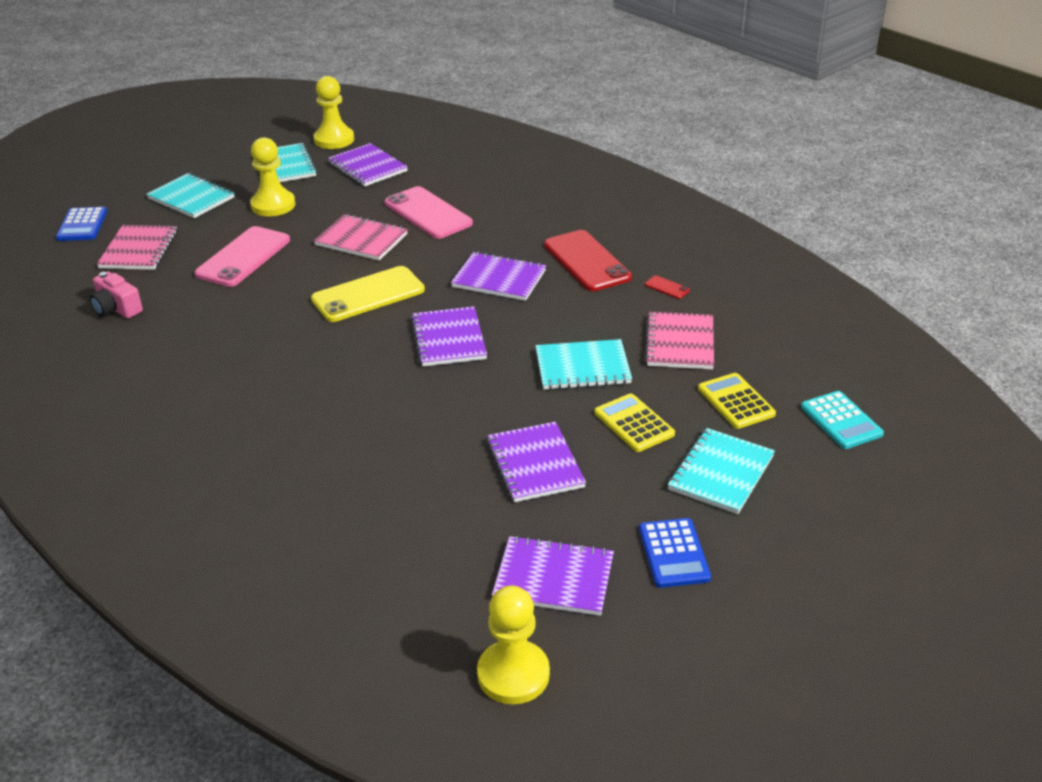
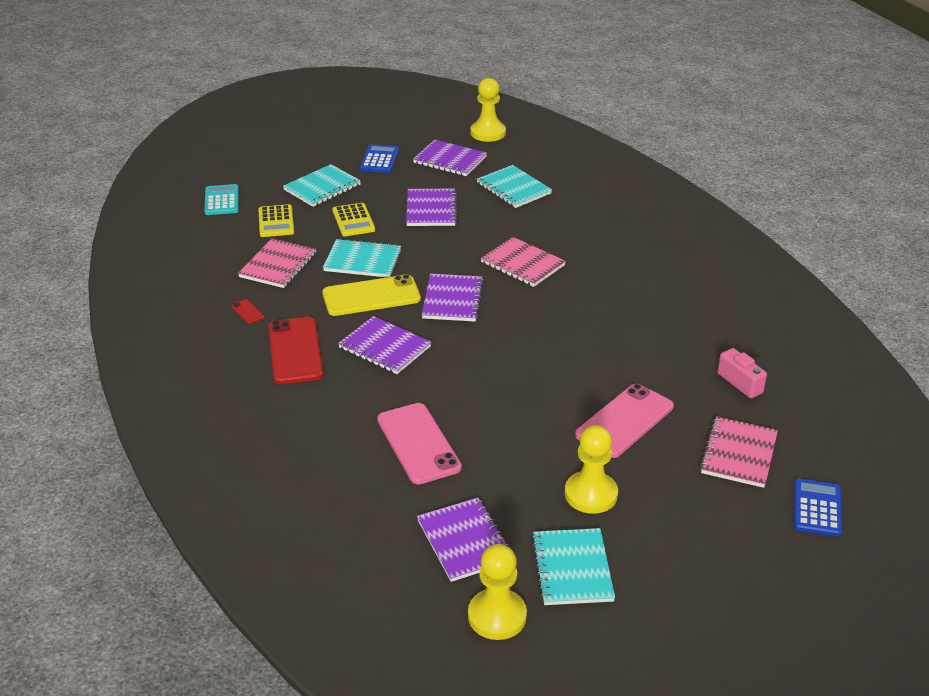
camera: 165 degrees left, 0 degrees up
turquoise notebook [147,173,235,218] -> turquoise notebook moved to [477,165,552,208]
yellow phone [311,266,425,322] -> yellow phone moved to [322,274,421,316]
pink notebook [314,214,408,260] -> pink notebook moved to [481,237,566,287]

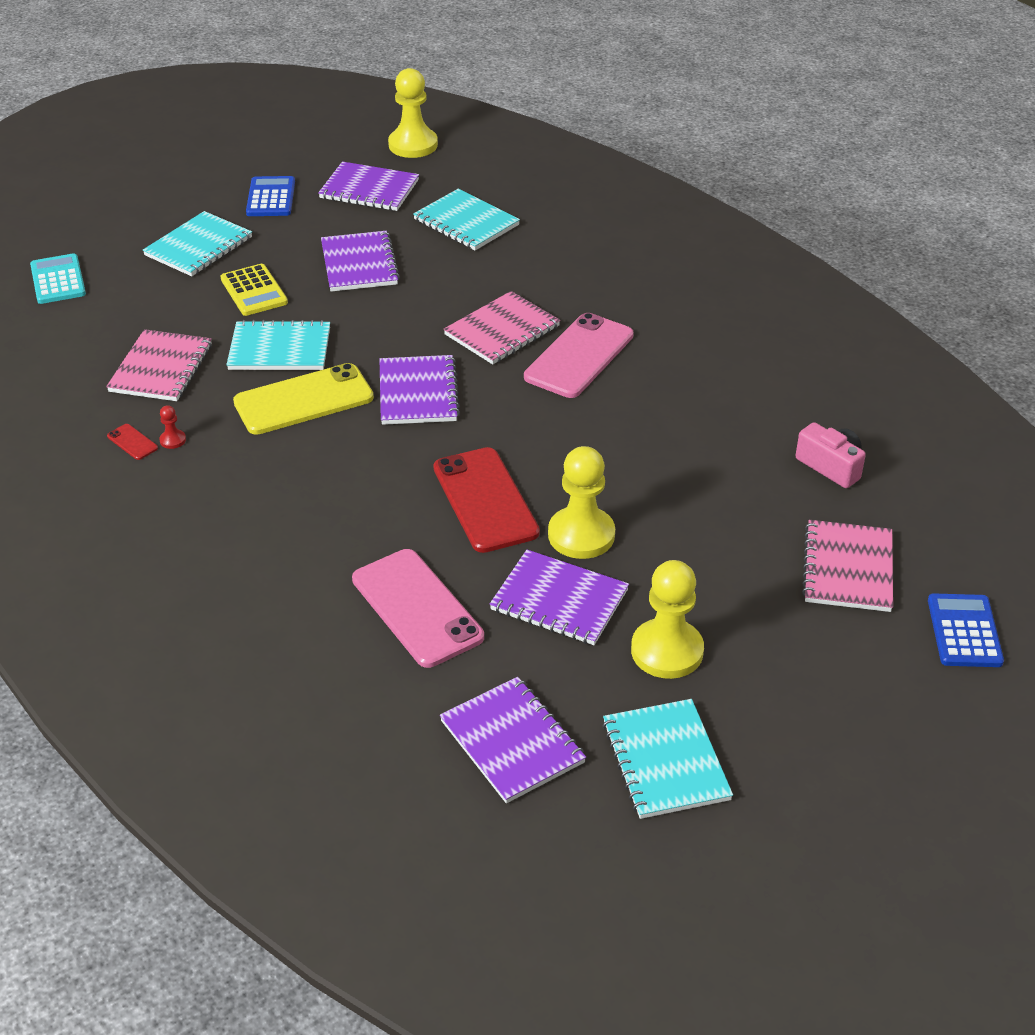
camera: 10 degrees left, 5 degrees up
yellow calculator [259,204,294,237] -> none
red phone [268,317,324,384] -> red phone moved to [433,447,540,553]
purple notebook [338,316,432,374] -> purple notebook moved to [490,550,629,645]
yellow pawn [468,544,527,640] -> yellow pawn moved to [548,446,615,559]
pink notebook [481,237,566,287] -> pink notebook turned 75 degrees counterclockwise [444,291,560,364]
pink phone [575,383,674,458] -> pink phone moved to [524,313,634,398]
none -> red pawn [159,405,186,449]

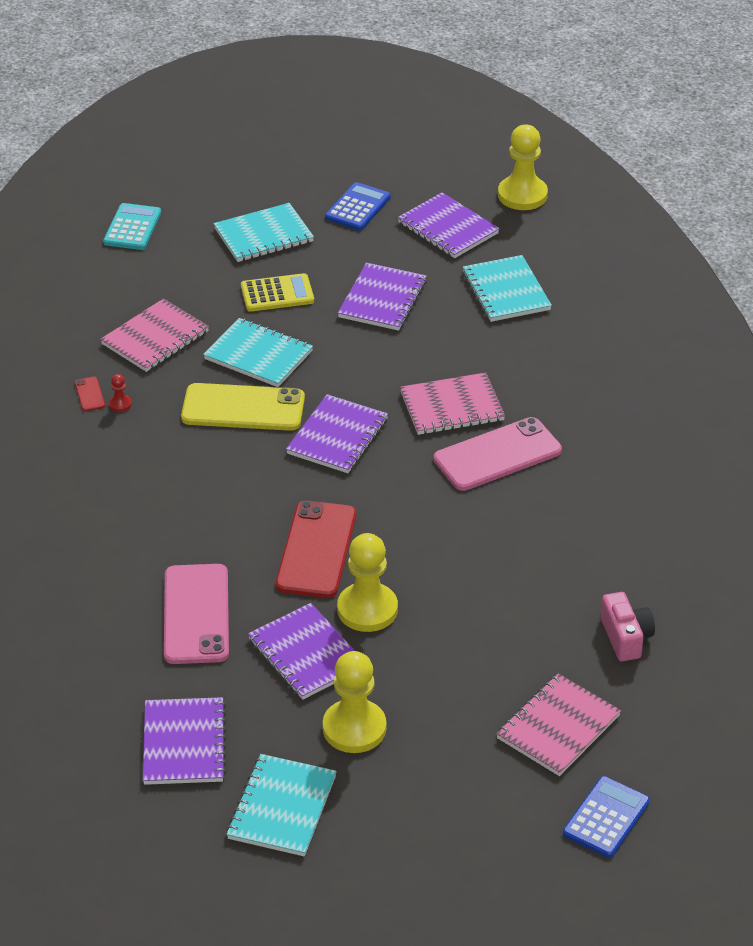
camera: 30 degrees right, 0 degrees up
yellow calculator [220,264,288,316] -> yellow calculator turned 105 degrees counterclockwise [241,273,314,312]

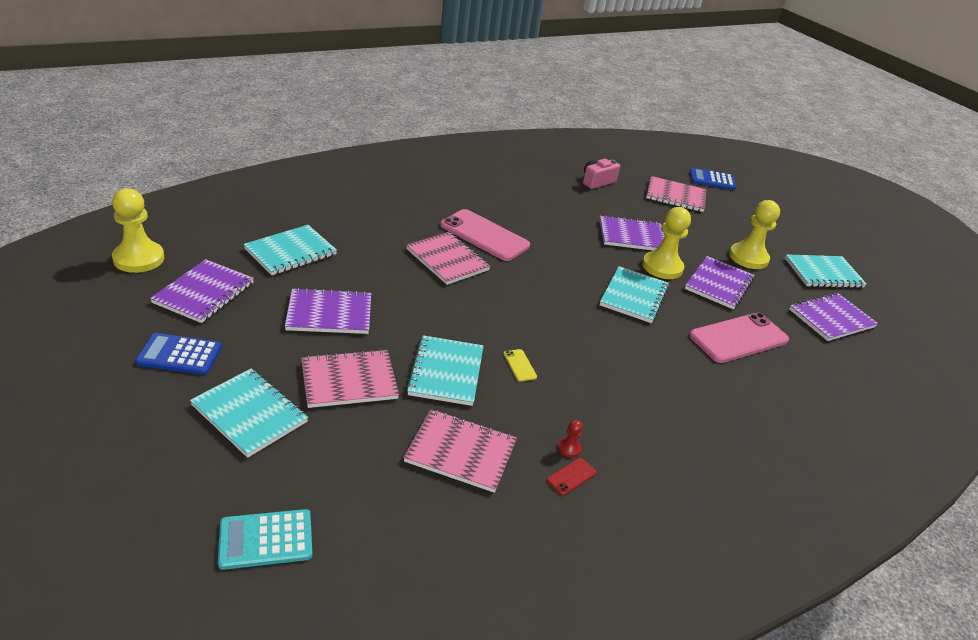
camera: 120 degrees left, 5 degrees down
yellow phone [181,383,305,431] -> yellow phone [504,349,537,381], size x0.40
yellow calculator [241,273,314,312] -> pink notebook [301,349,399,408]
red phone [276,501,356,598] -> turquoise notebook [600,266,669,323]
purple notebook [286,394,388,473] -> purple notebook moved to [600,215,665,250]

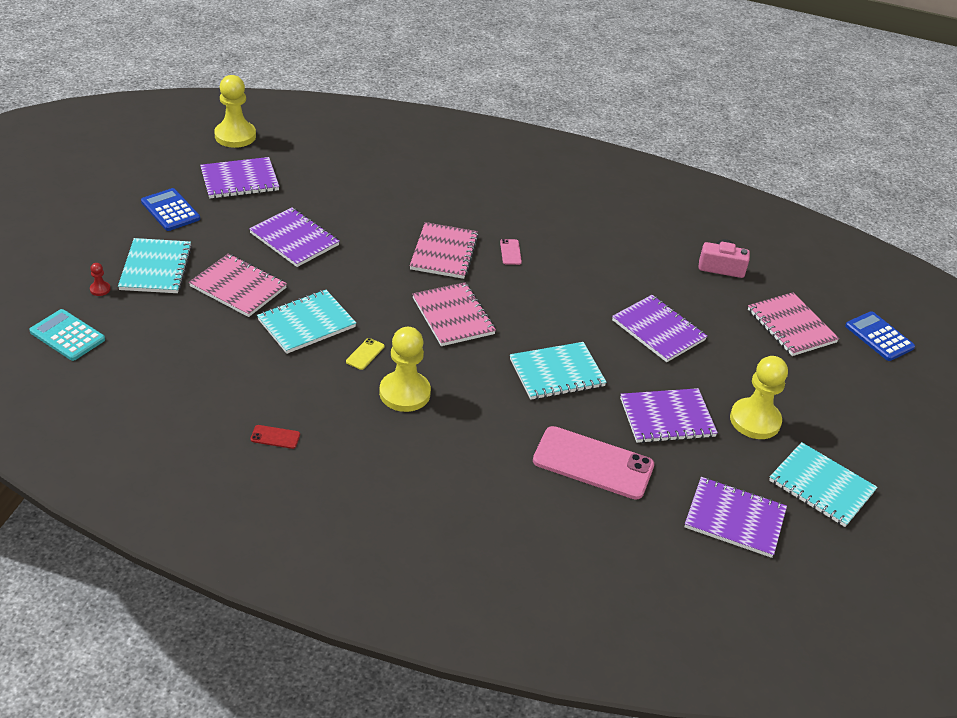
camera: 50 degrees right, 5 degrees up
turquoise notebook [243,225,337,275] -> none
pink notebook [403,409,517,493] -> pink notebook moved to [412,282,496,346]
pink phone [440,209,530,261] -> pink phone [500,239,522,265], size x0.40
red pawn [558,420,583,458] -> red pawn moved to [90,263,111,296]
yellow pawn [642,207,691,279] -> yellow pawn moved to [379,327,431,412]

